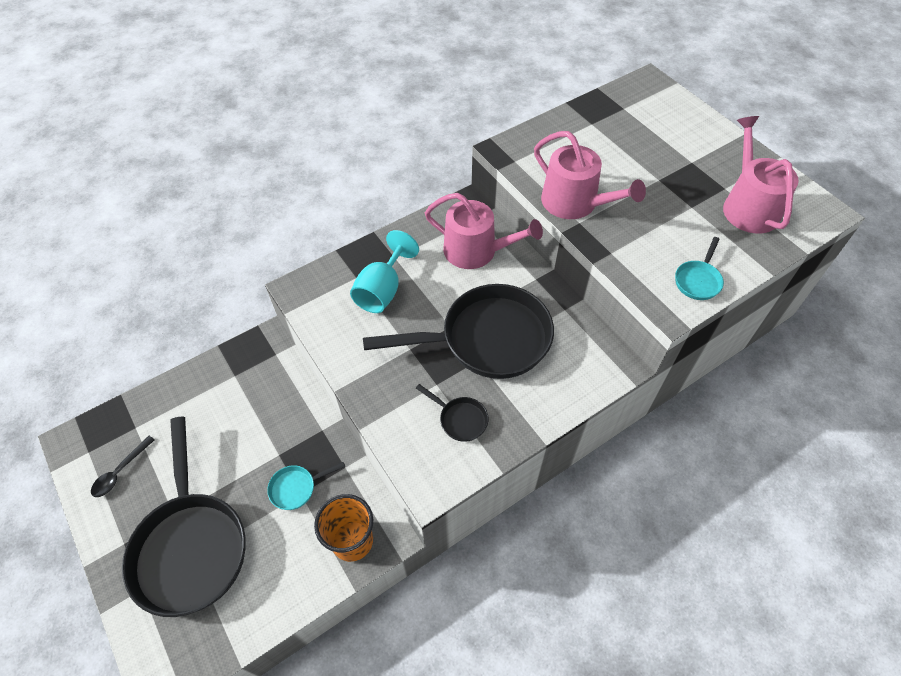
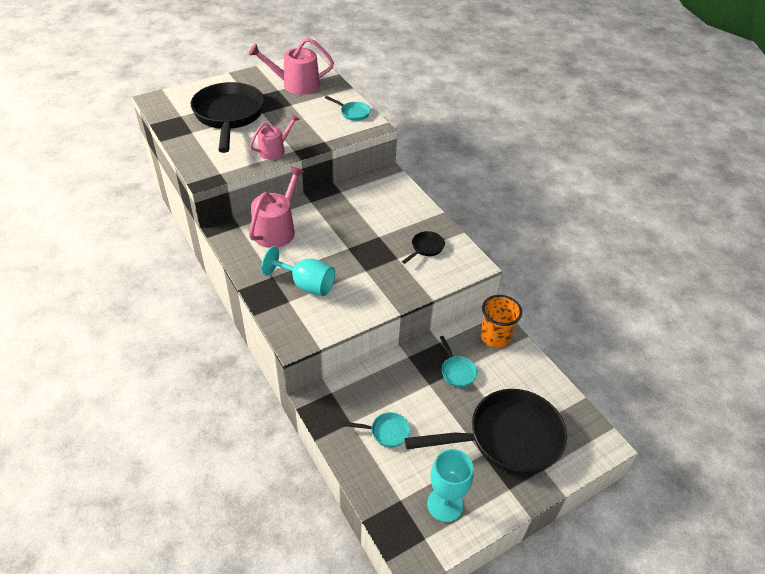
camera: 90 degrees left, 10 degrees down
black spoon [91,436,155,497] -> turquoise goblet [427,449,474,522]
black pan [363,284,554,379] -> black pan moved to [191,82,265,153]
pink watering can [534,131,646,219] -> pink watering can [250,114,300,160], size x0.64
none -> turquoise pan [343,412,410,447]

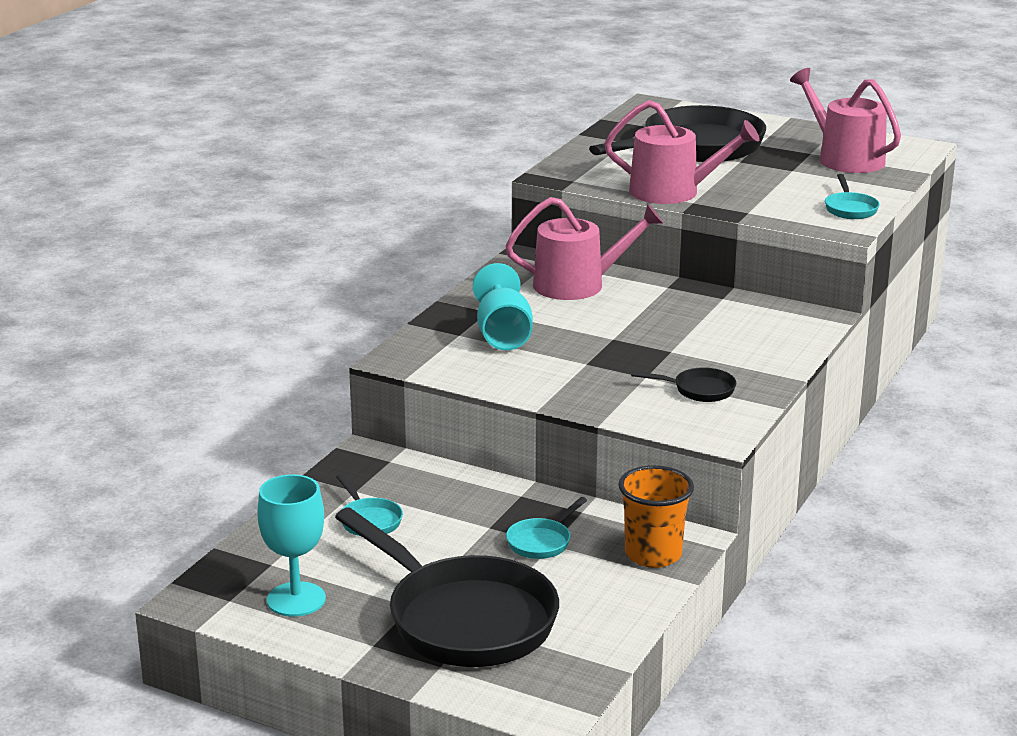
camera: 60 degrees right, 20 degrees down
pink watering can [250,114,300,160] -> pink watering can [604,100,760,204], size x1.55

